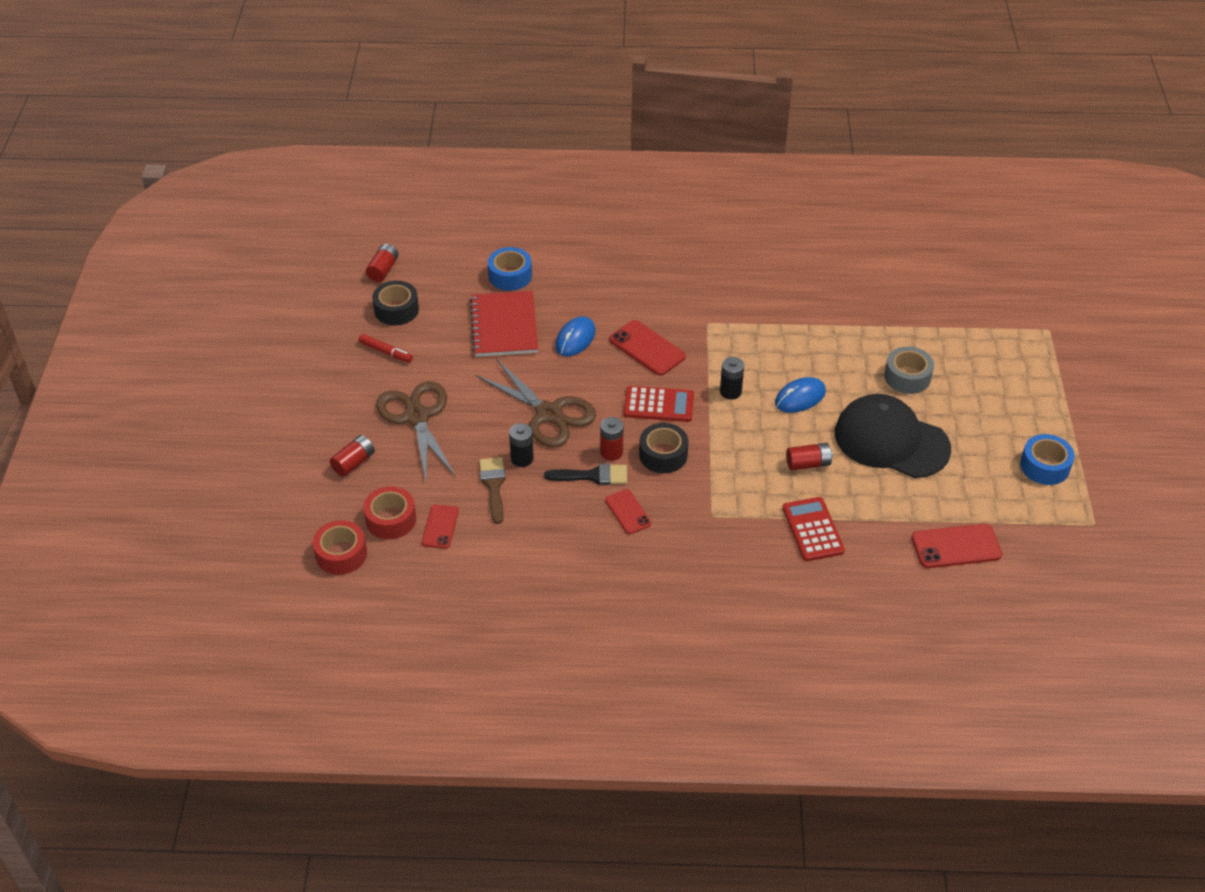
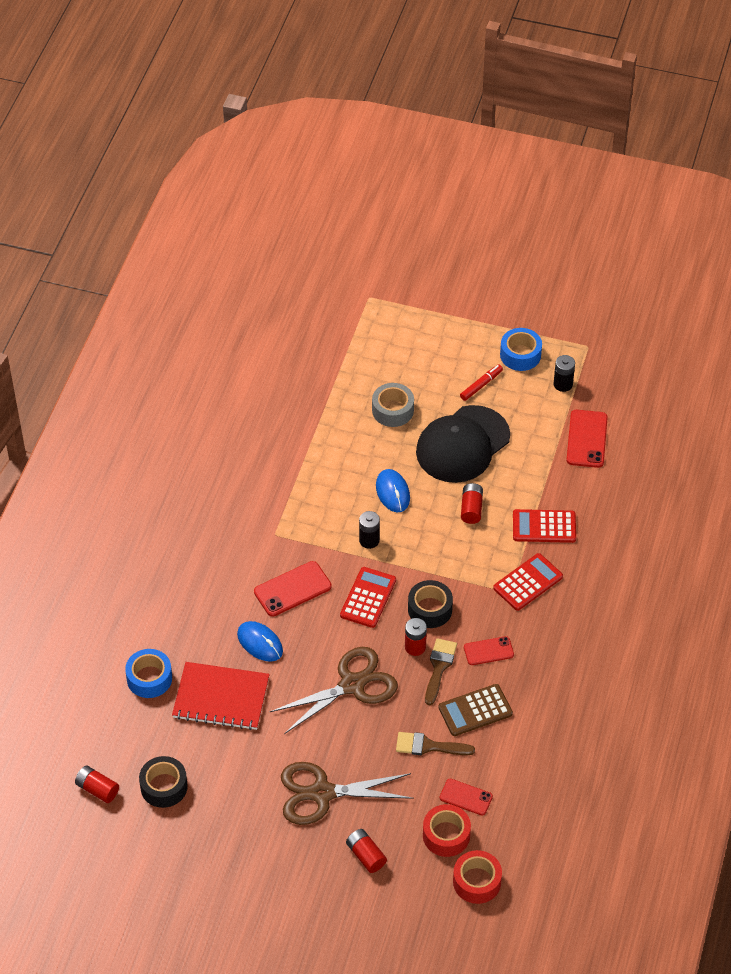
camera: 75 degrees left, 5 degrees up
red marker [358,334,413,363] -> red marker moved to [460,364,503,401]
black battery [509,423,534,467] -> black battery moved to [553,355,575,392]
black brush [544,463,627,485] -> brown brush [425,638,457,705]
none -> brown calculator [438,684,513,736]
none -> red calculator [493,553,563,611]

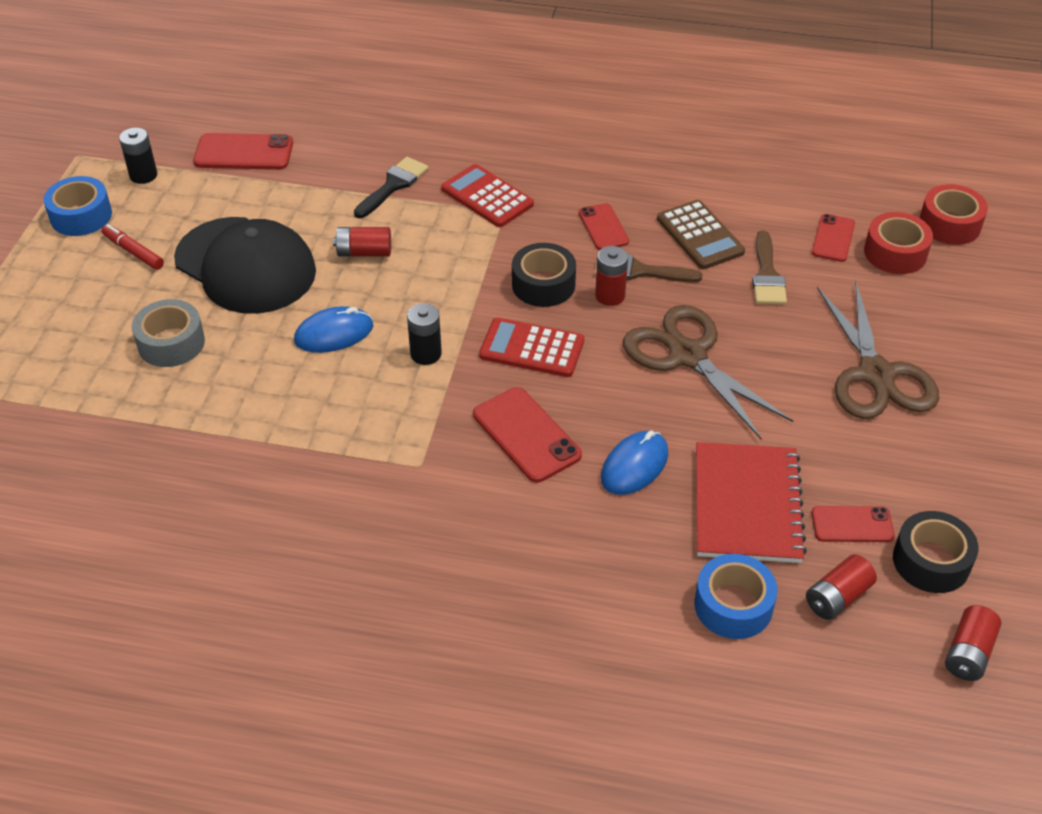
camera: 95 degrees left, 5 degrees down
red battery [346,829,387,873] -> red battery moved to [806,554,877,620]
red calculator [513,509,576,543] -> black brush [354,157,428,218]
none -> red phone [812,506,895,542]

